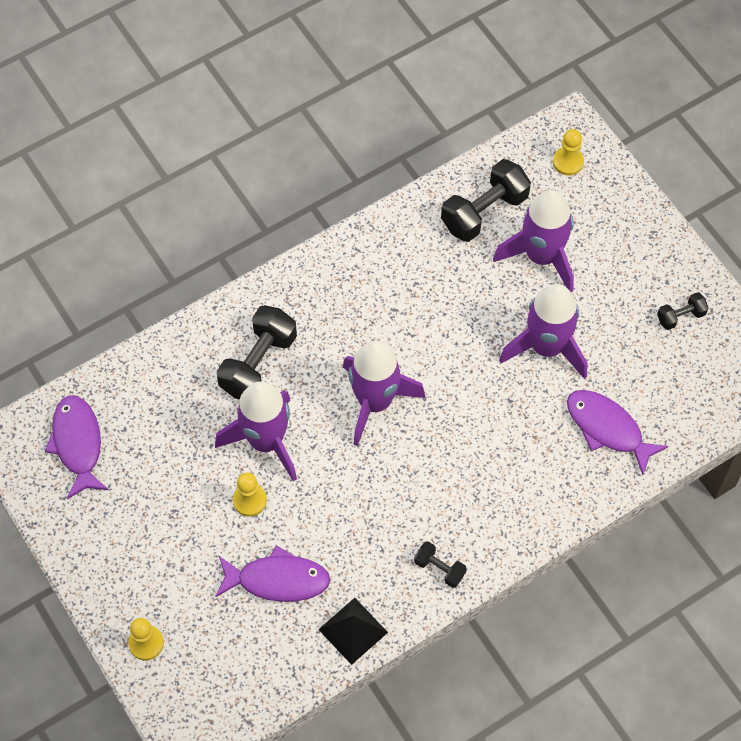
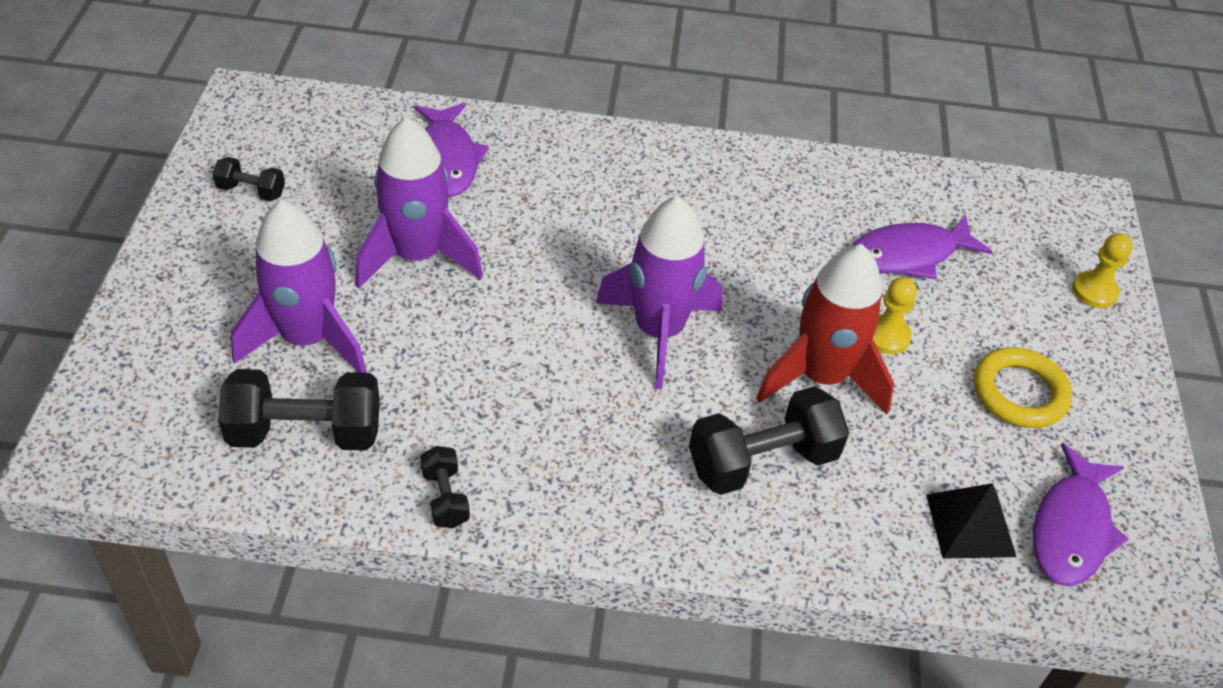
camera: 145 degrees left, 15 degrees down
purple rocket [215,381,297,481] -> red rocket [756,244,894,414]
purple fish [215,545,330,602] -> purple fish turned 60 degrees counterclockwise [852,215,992,279]
black pyramid [318,598,388,665] -> black pyramid moved to [926,483,1016,559]
black dumbbell [414,541,467,588] -> black dumbbell moved to [420,446,470,528]
yellow pawn [553,129,584,176] -> none
none -> yellow ring [974,347,1072,428]

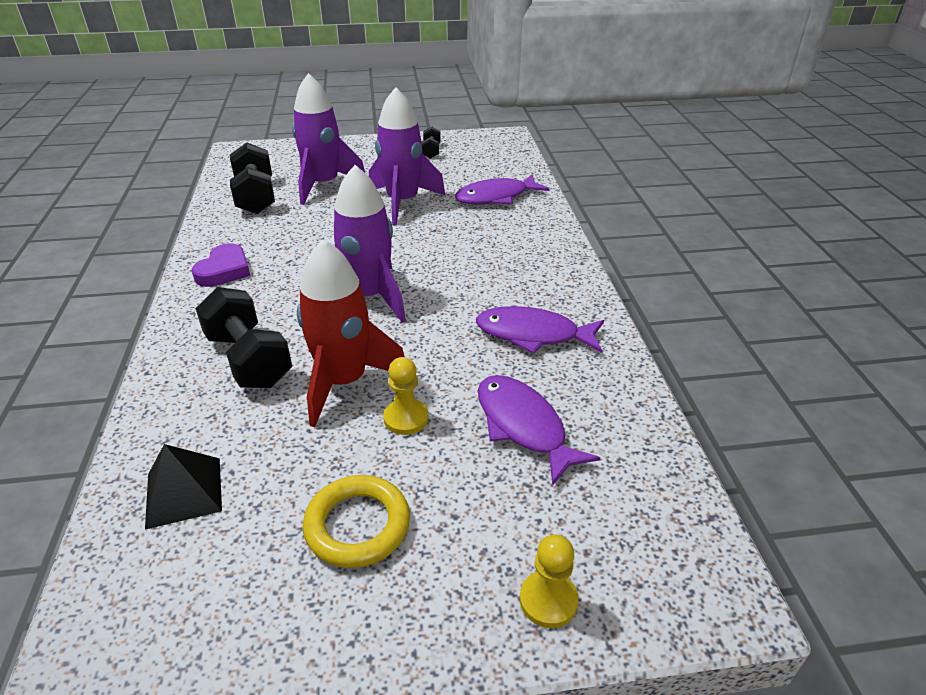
camera: 80 degrees right, 10 degrees down
black dumbbell [420,446,470,528] -> none
purple fish [1033,443,1129,586] -> purple fish moved to [476,306,604,354]
none -> purple heart [192,243,250,287]

